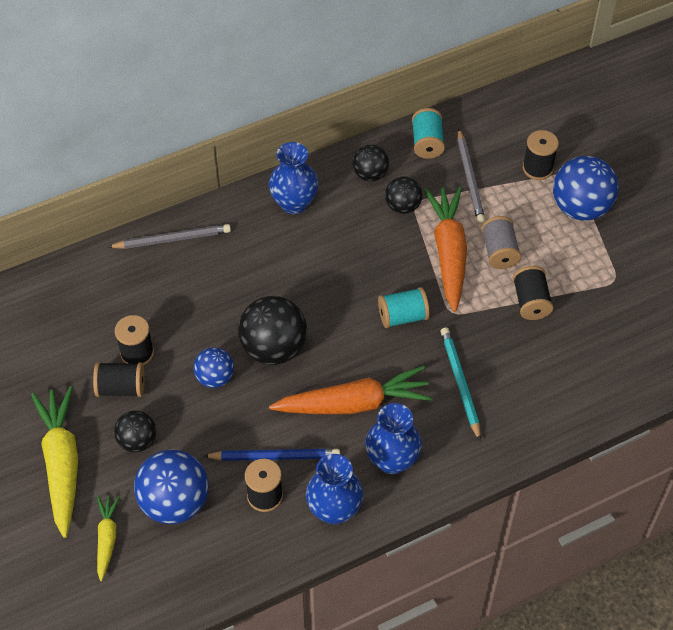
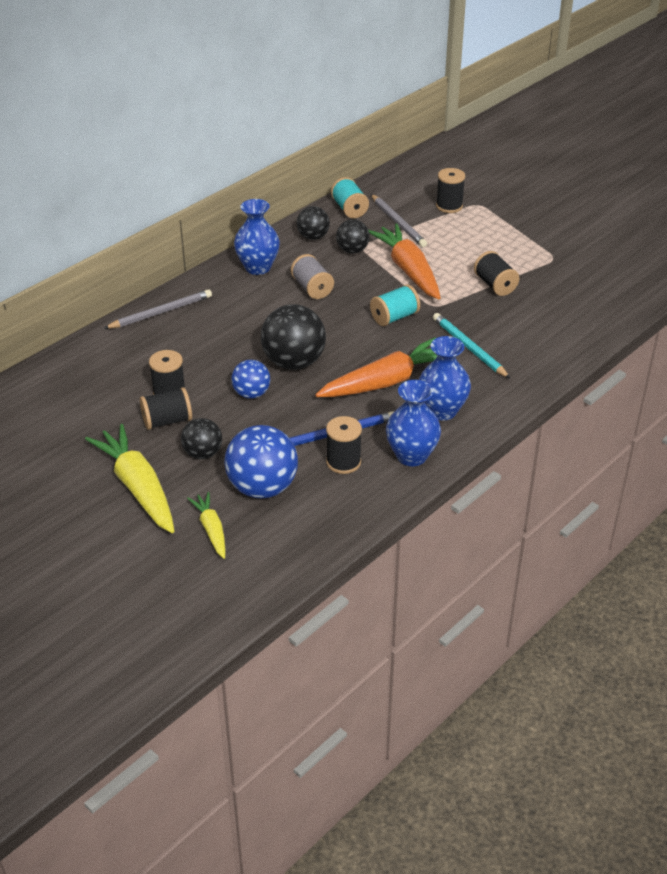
camera: 20 degrees left, 15 degrees down
grey spool [481,216,521,269] -> grey spool moved to [291,254,334,299]
blue ball [553,156,619,221] -> none

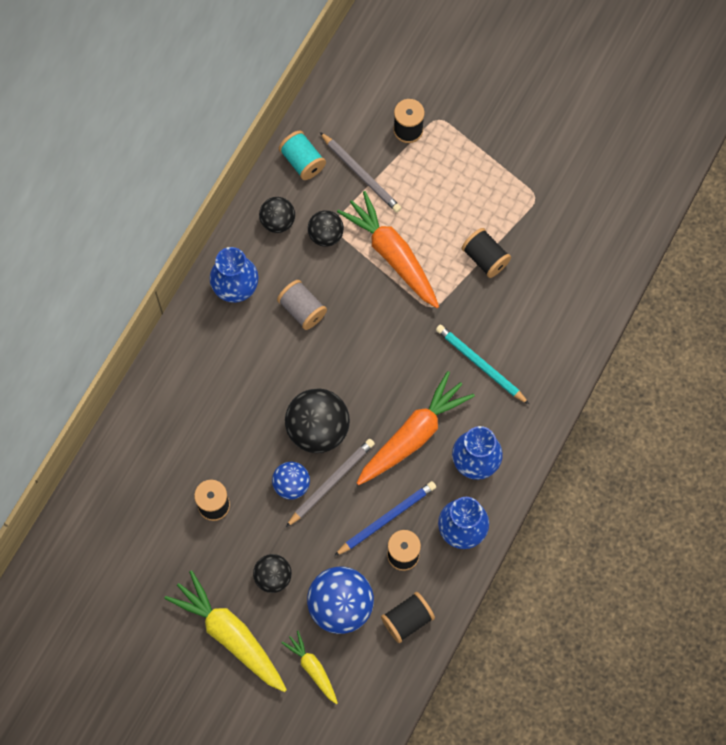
camera: 15 degrees left, 30 degrees up
grey pencil [103,289,212,329] -> grey pencil moved to [286,439,375,527]
black spool [140,387,192,430] -> black spool moved to [381,592,435,643]
turquoise spool [370,285,420,326] -> none

